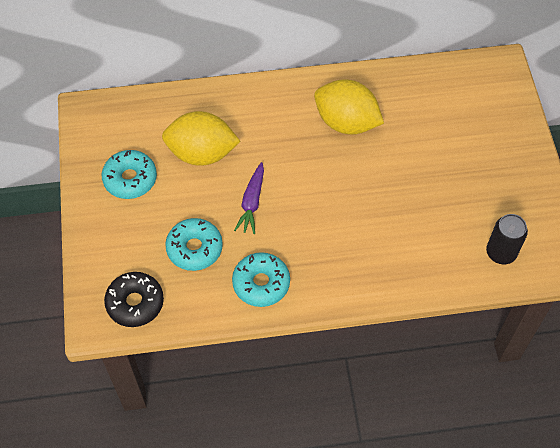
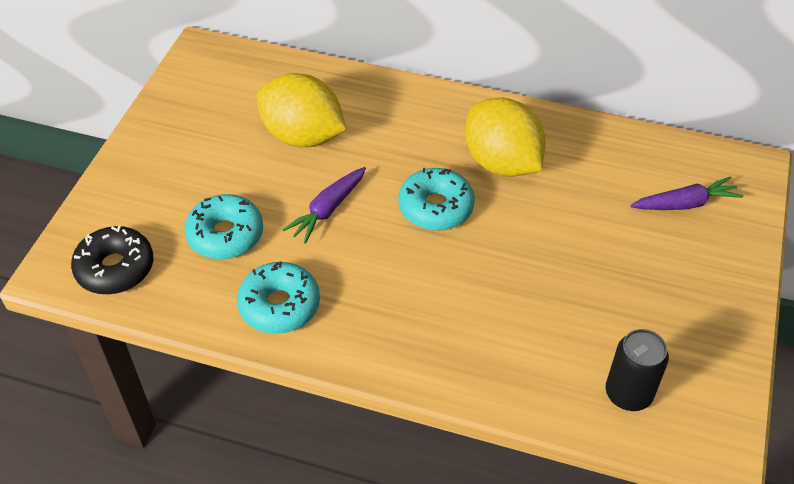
camera: 25 degrees right, 10 degrees down
turquoise donut [102,150,157,199] -> turquoise donut moved to [398,168,475,231]
none -> purple carrot [630,176,743,210]

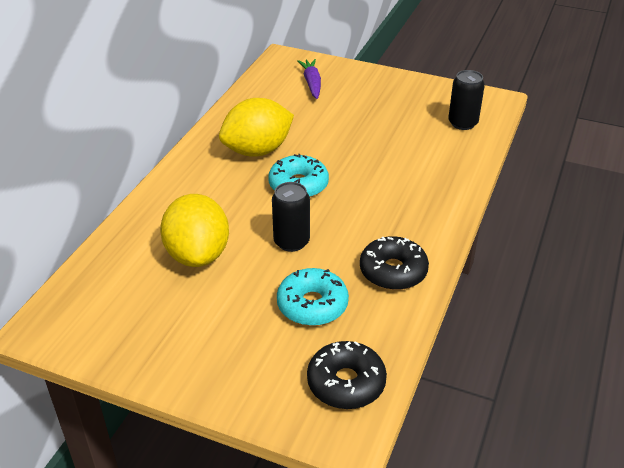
camera: 85 degrees left, 10 degrees down
turquoise donut [237,261,320,334] -> black donut [360,236,429,290]
yellow lemon [256,73,347,147] -> yellow lemon turned 45 degrees counterclockwise [160,194,229,267]
purple carrot [282,167,366,244] -> black can [272,182,310,252]

